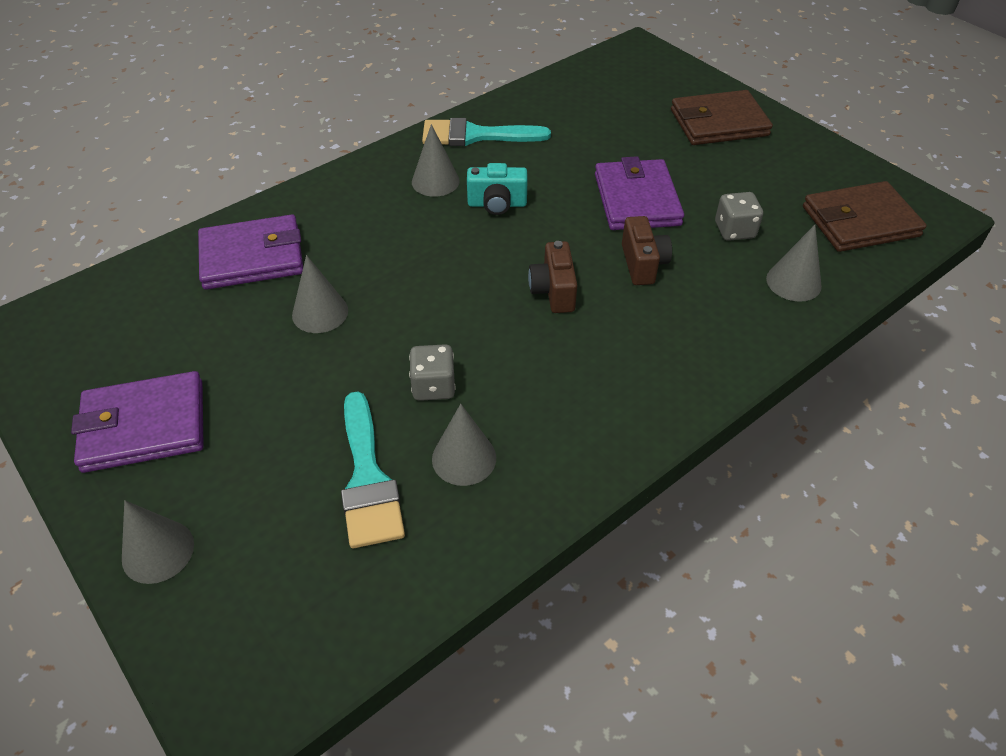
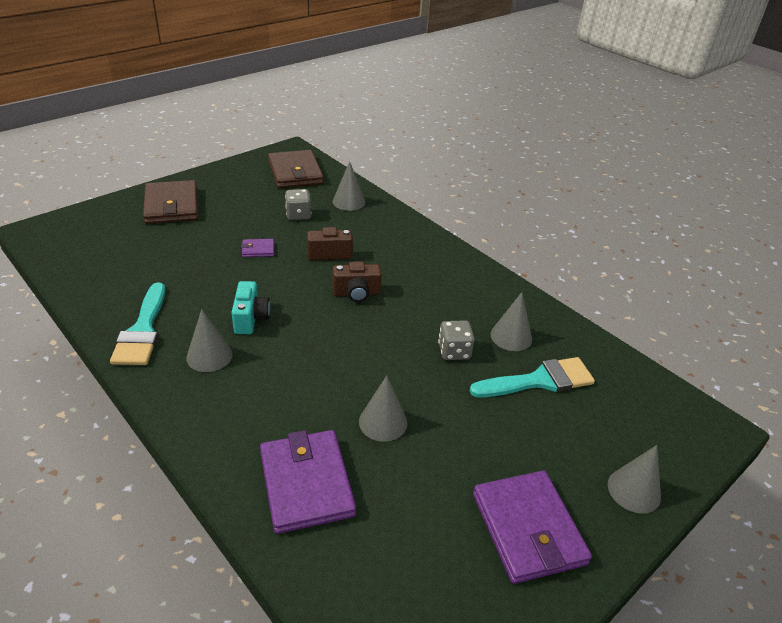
camera: 95 degrees left, 10 degrees down
purple wallet [595,156,684,230] -> purple wallet [241,239,274,257], size x0.46

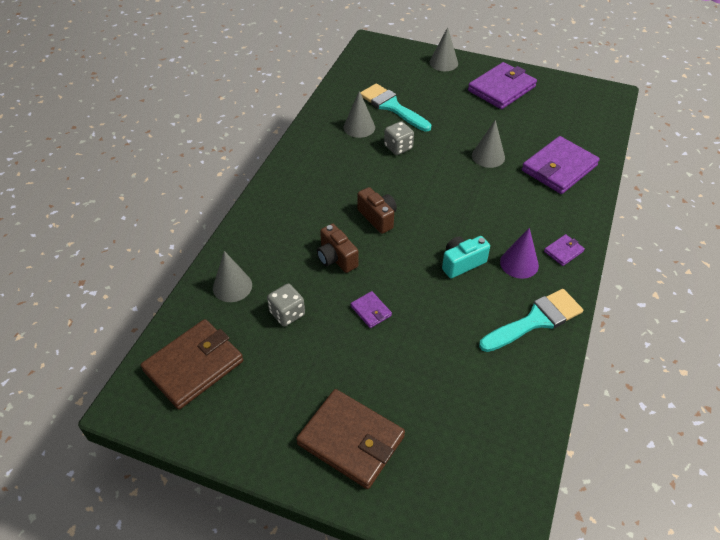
camera: 115 degrees left, 10 degrees up
brown wallet [143,180,198,224] -> brown wallet turned 75 degrees clockwise [296,389,405,489]
grey cone [186,309,233,372] -> purple cone [500,228,539,279]
none -> purple wallet [544,234,585,266]

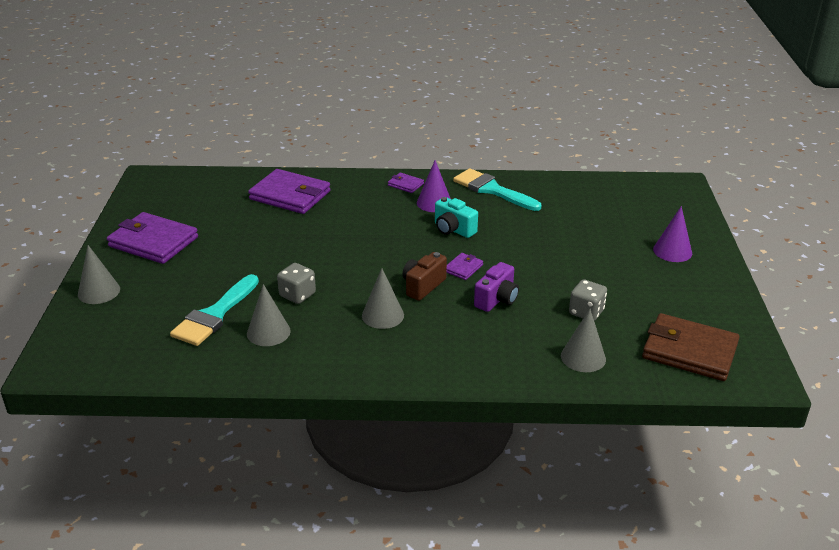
camera: 110 degrees left, 15 degrees down
brown wallet [296,389,405,489] -> purple cone [653,206,692,262]
brown camera [317,224,358,273] -> purple camera [474,262,519,312]
purple wallet [351,291,392,328] -> purple wallet moved to [446,253,483,280]
grey cone [472,120,505,168] -> grey cone moved to [362,268,404,329]

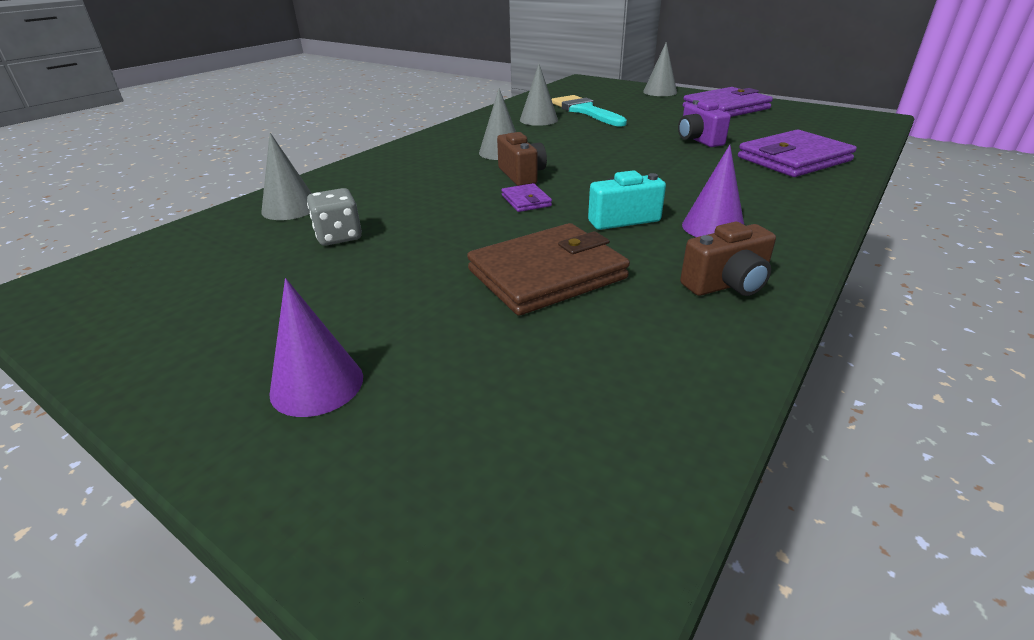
camera: 125 degrees right, 0 degrees up
grey dice [277,263,316,304] -> none
purple wallet [388,172,424,193] -> none
turquoise brush [453,168,541,211] -> brown camera [680,222,776,296]
purple camera [474,262,519,312] -> purple camera moved to [678,100,731,147]
brown wallet [642,313,740,381] -> brown wallet moved to [467,223,630,316]

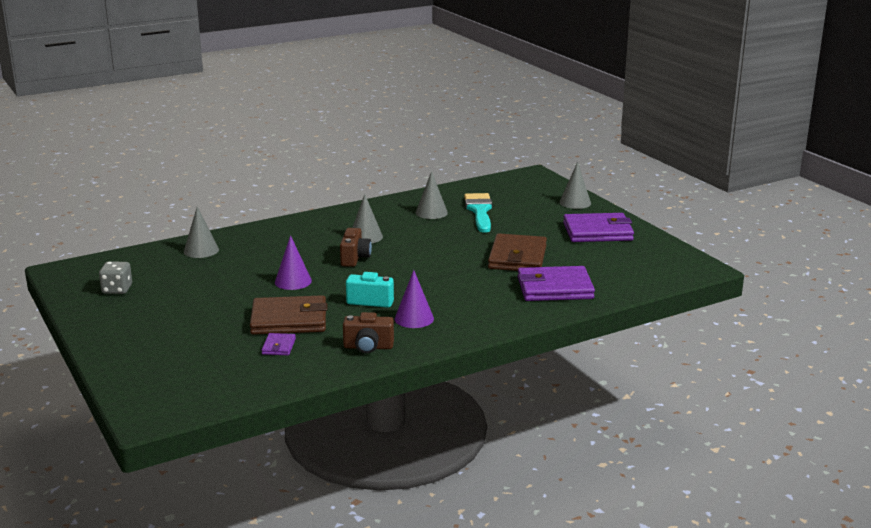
camera: 25 degrees right, 10 degrees down
purple cone [269,278,363,417] -> purple cone moved to [275,235,312,290]
grey dice [307,188,362,246] -> grey dice moved to [99,262,132,294]
purple wallet [501,183,552,212] -> purple wallet moved to [261,333,296,355]
purple camera [678,100,731,147] -> brown wallet [488,233,547,271]

